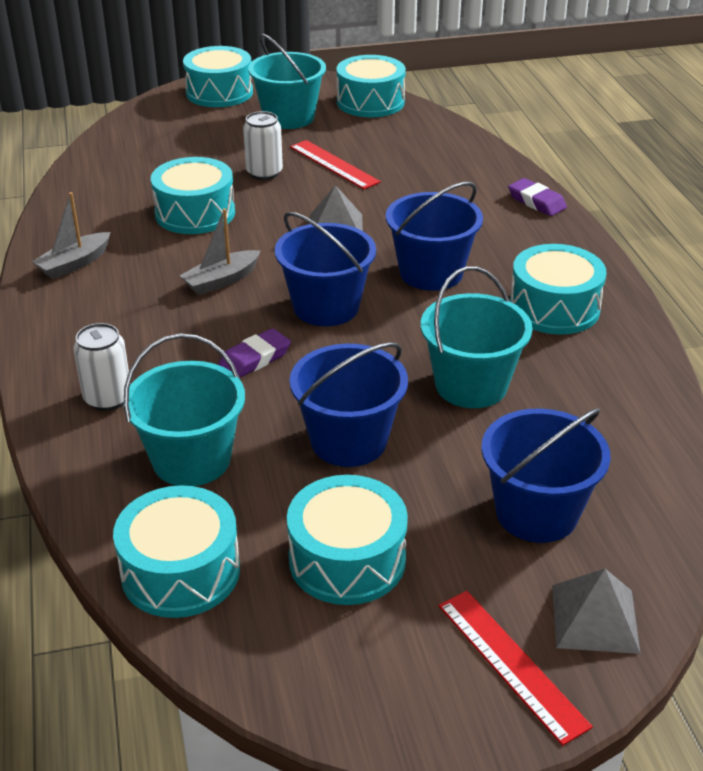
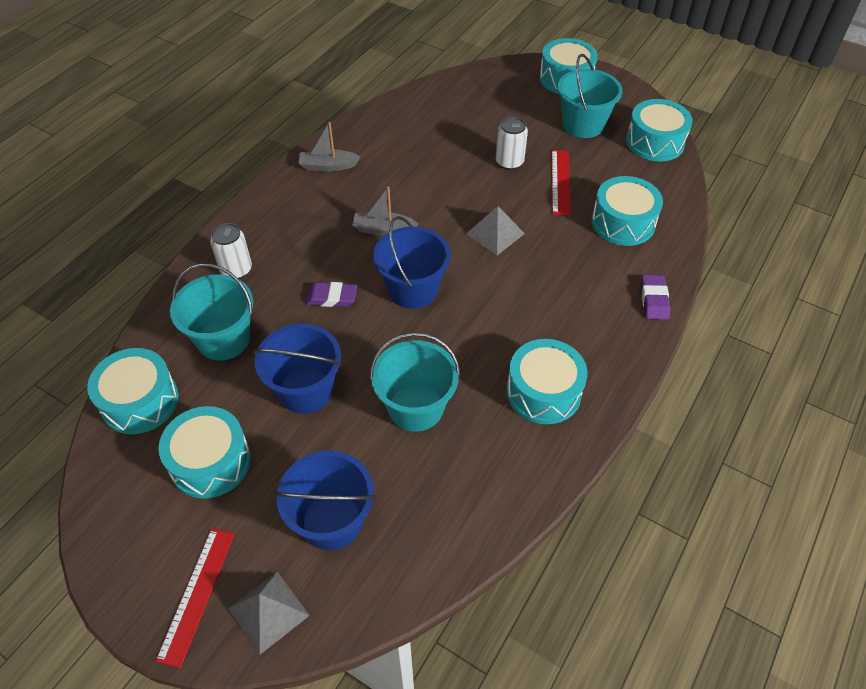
camera: 45 degrees right, 15 degrees up
turquoise drum [151,157,235,234] -> turquoise drum moved to [592,176,663,246]
blue bucket [386,182,483,291] -> none

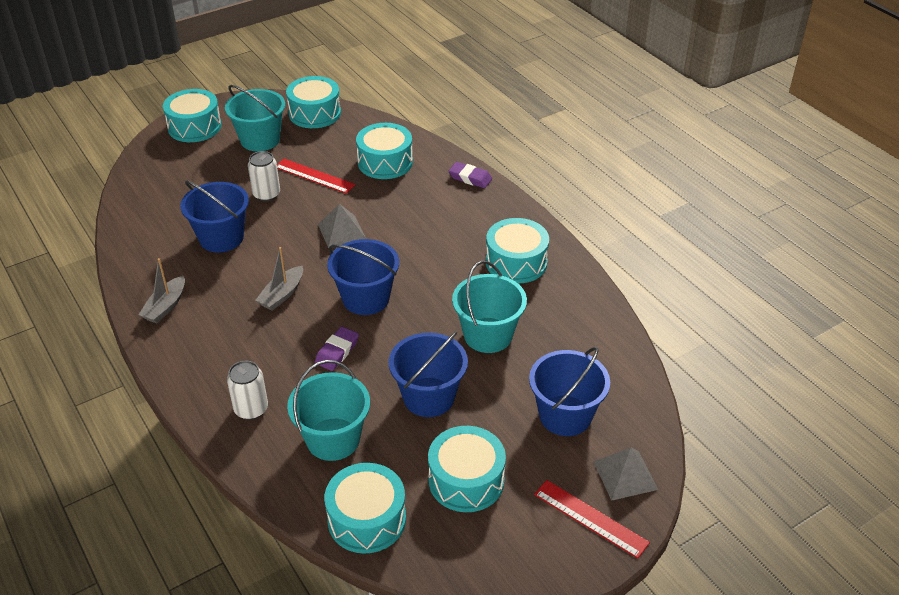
camera: 65 degrees left, 10 degrees down
none -> blue bucket [180,180,249,253]

